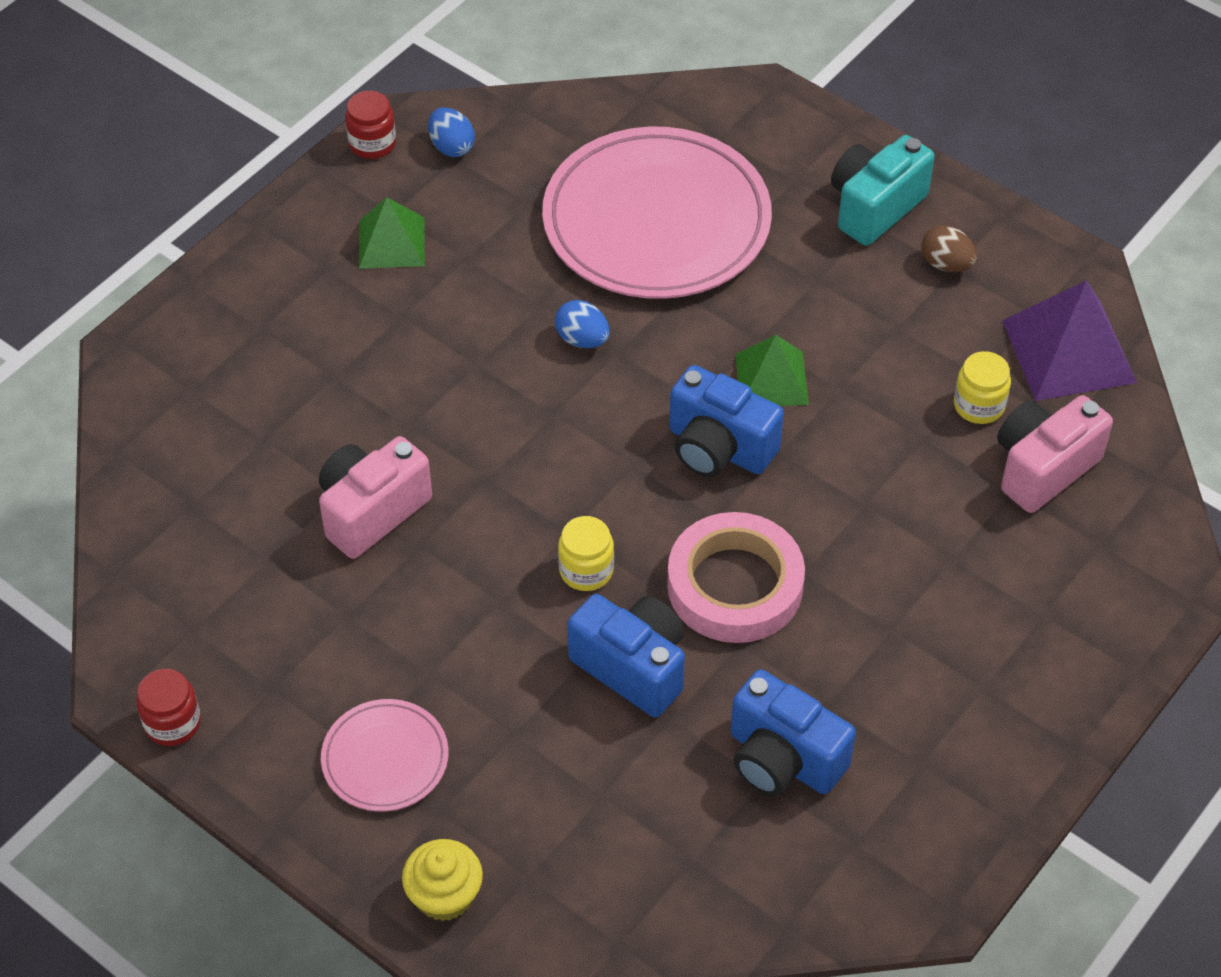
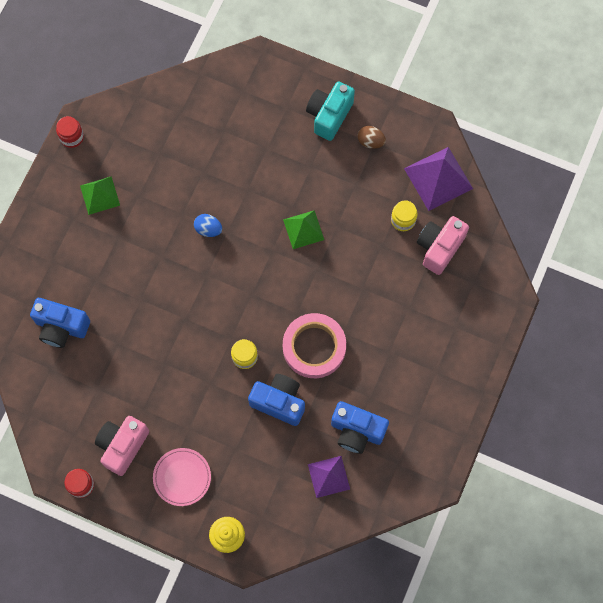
camera: 15 degrees left, 20 degrees up
pink camera [319,436,432,559] -> pink camera moved to [95,416,149,476]
blue egg [428,107,475,157] -> none
pink plate [542,127,772,299] -> none
blue camera [669,365,784,477] -> blue camera moved to [30,298,90,348]
none -> purple pyramid [308,456,350,498]

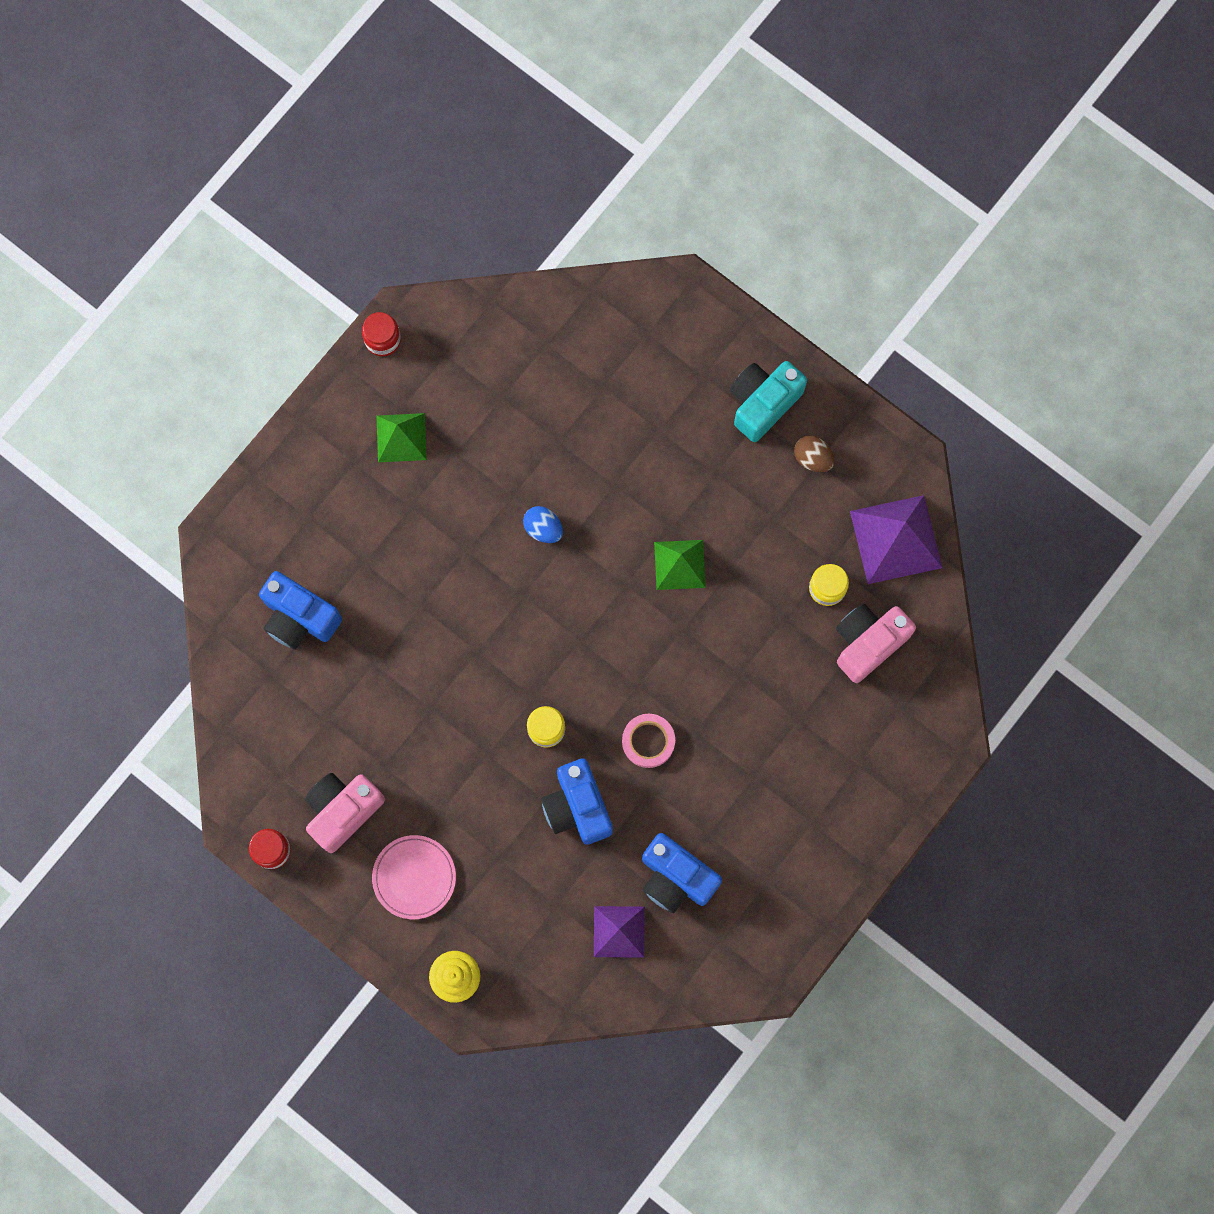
camera: 15 degrees right, 5 degrees up
blue camera [248,374,305,426] -> blue camera turned 150 degrees counterclockwise [541,758,613,845]
pink tape [283,313,346,378] -> pink tape [622,714,675,768], size x0.57

